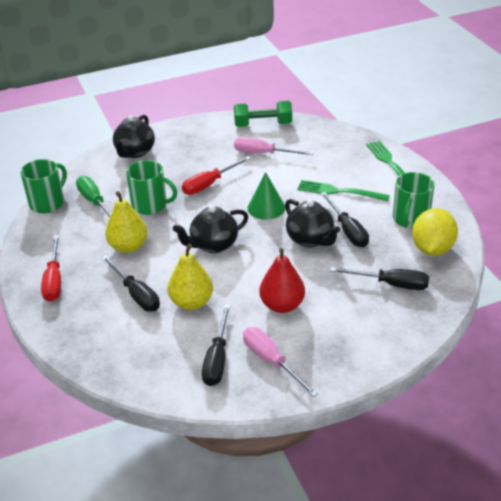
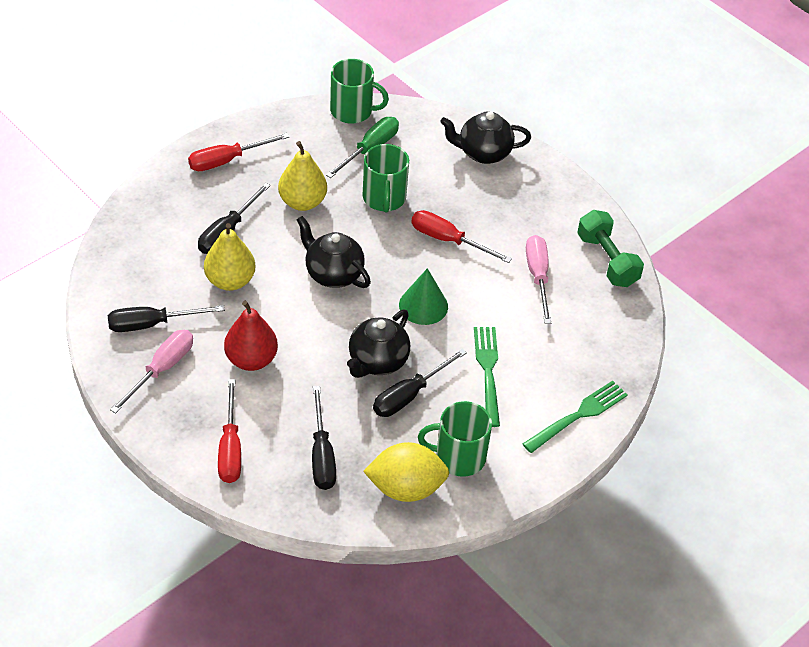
camera: 65 degrees right, 10 degrees up
none -> red screwdriver [218,379,241,483]

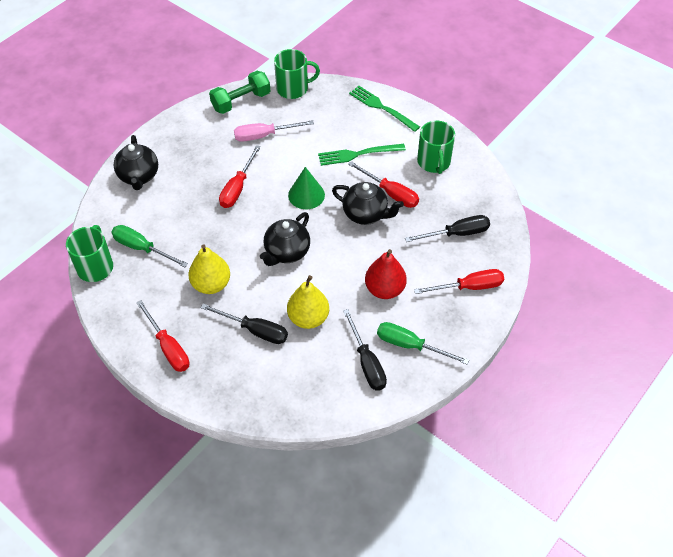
camera: 95 degrees left, 5 degrees up
pink screwdriver [110,330,193,413] -> green screwdriver [377,322,469,365]
green mug [363,144,409,213] -> green mug moved to [274,49,320,99]
yellow lemon [363,442,449,502] -> none
black screwdriver [373,349,467,417] -> red screwdriver [348,161,419,208]

